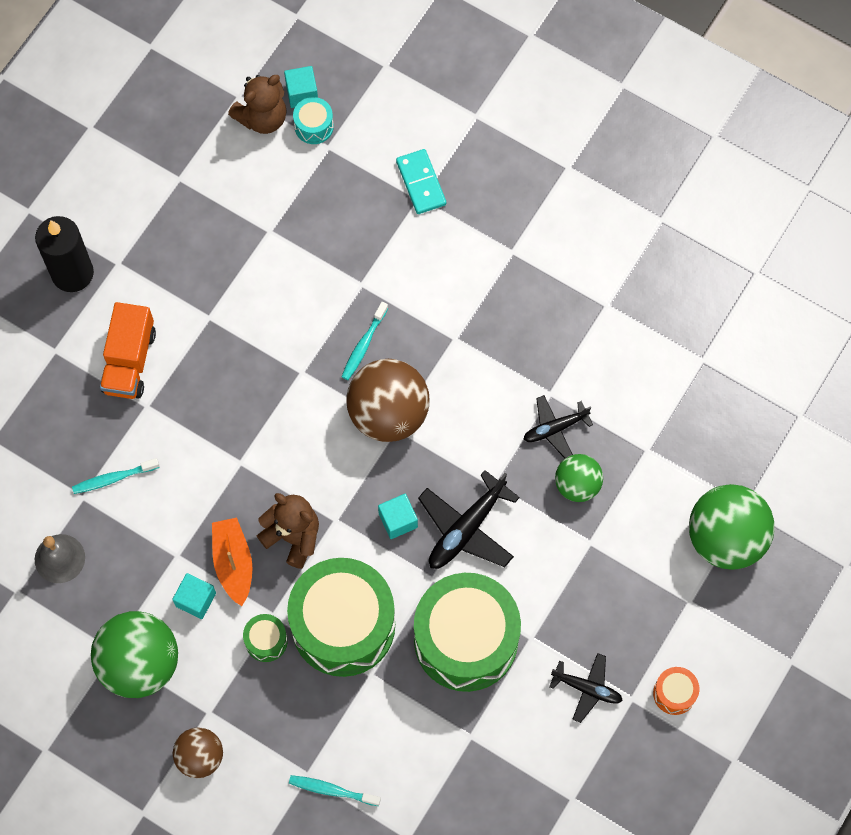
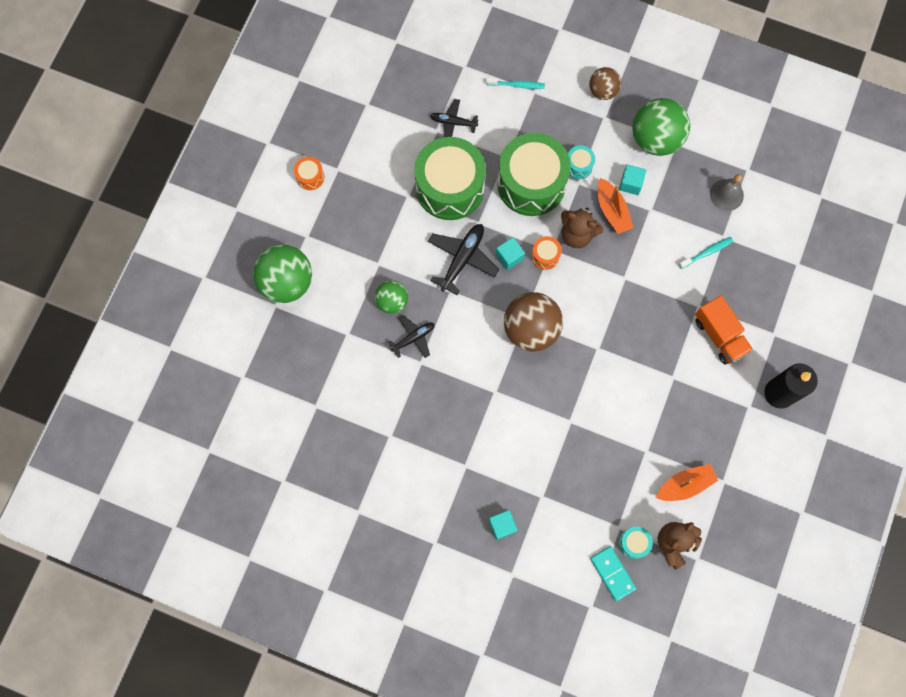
camera: 170 degrees right, 5 degrees up
orange truck [100,302,156,399] -> orange truck turned 150 degrees clockwise [695,296,753,365]
green drum [243,614,288,662] -> turquoise drum [568,145,595,179]
turquoise cube [284,66,318,108] -> turquoise cube moved to [489,510,518,540]
turquoise toothbrush [342,302,388,380] -> none
turquoise domino [396,149,446,214] -> turquoise domino moved to [590,546,636,601]
black plane [549,653,623,723] -> black plane moved to [430,99,478,137]
none -> orange drum [531,236,562,270]
none -> orange boat [656,464,718,501]

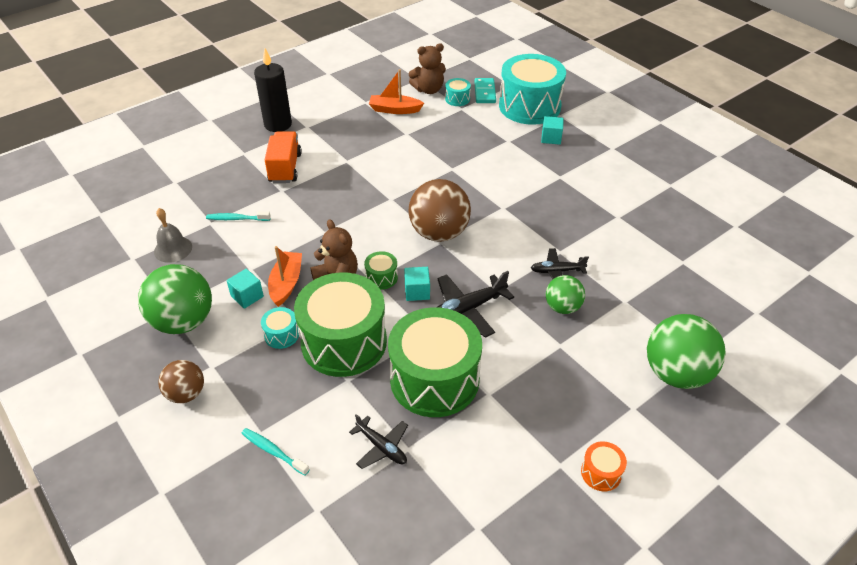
camera: 150 degrees left, 30 degrees down
orange drum [531,236,562,270] -> green drum [364,251,398,290]
none -> turquoise drum [499,54,566,125]

